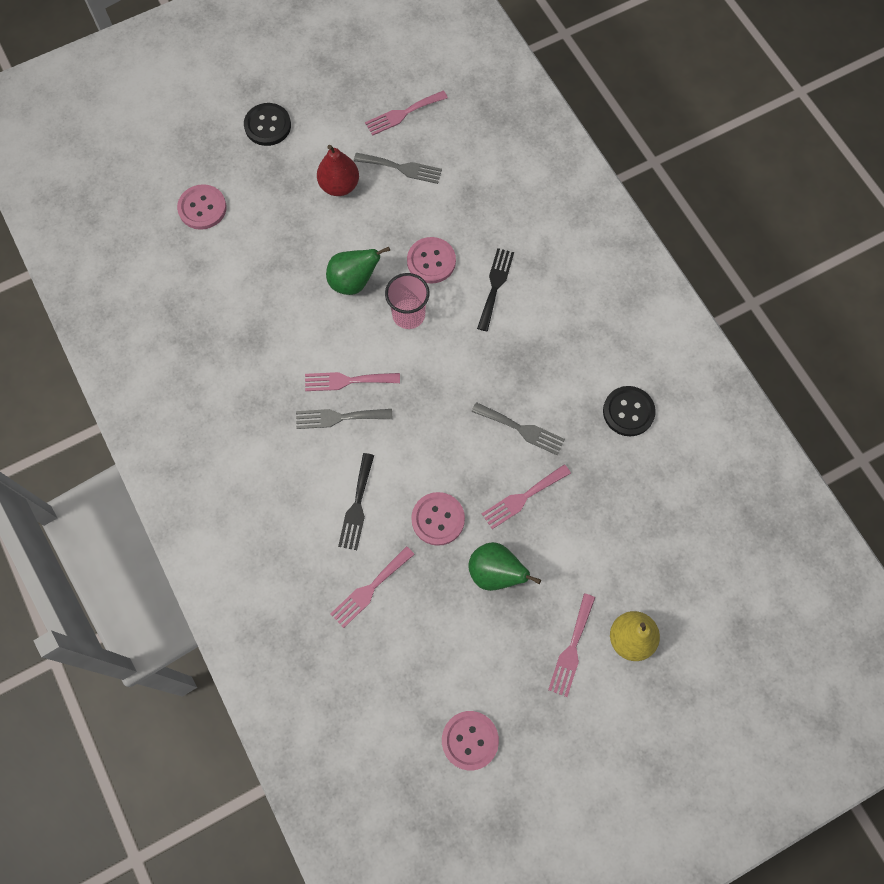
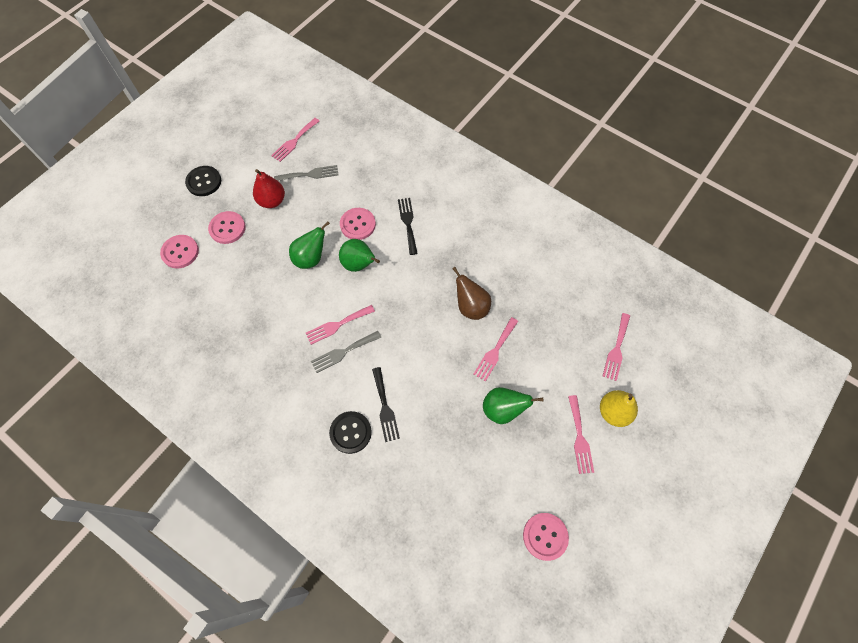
camera: 25 degrees left, 5 degrees down
pink fork [331,546,415,628] -> pink fork moved to [603,313,630,381]
pink cup [385,273,430,329] -> green pear [339,239,380,272]
pink button [411,492,465,546] -> pink button moved to [208,211,246,244]
grey fork [472,402,565,455] -> brown pear [452,267,491,320]
black button [603,386,656,436] -> black button moved to [329,411,372,454]

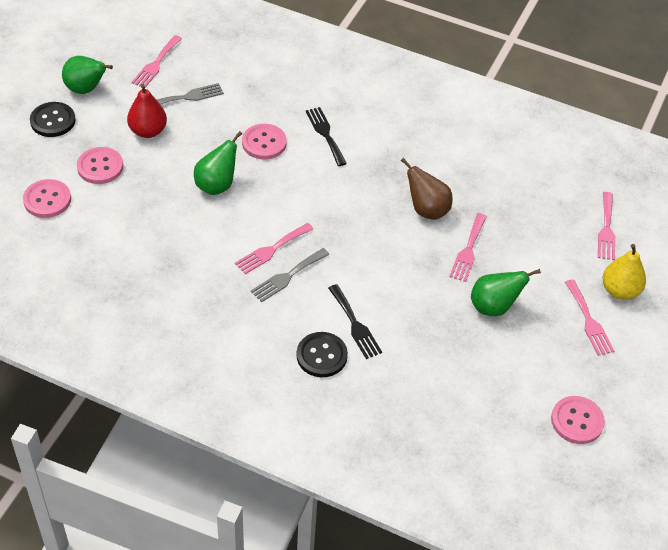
camera: 15 degrees left, 15 degrees down
green pear [339,239,380,272] -> green pear moved to [62,56,113,94]

